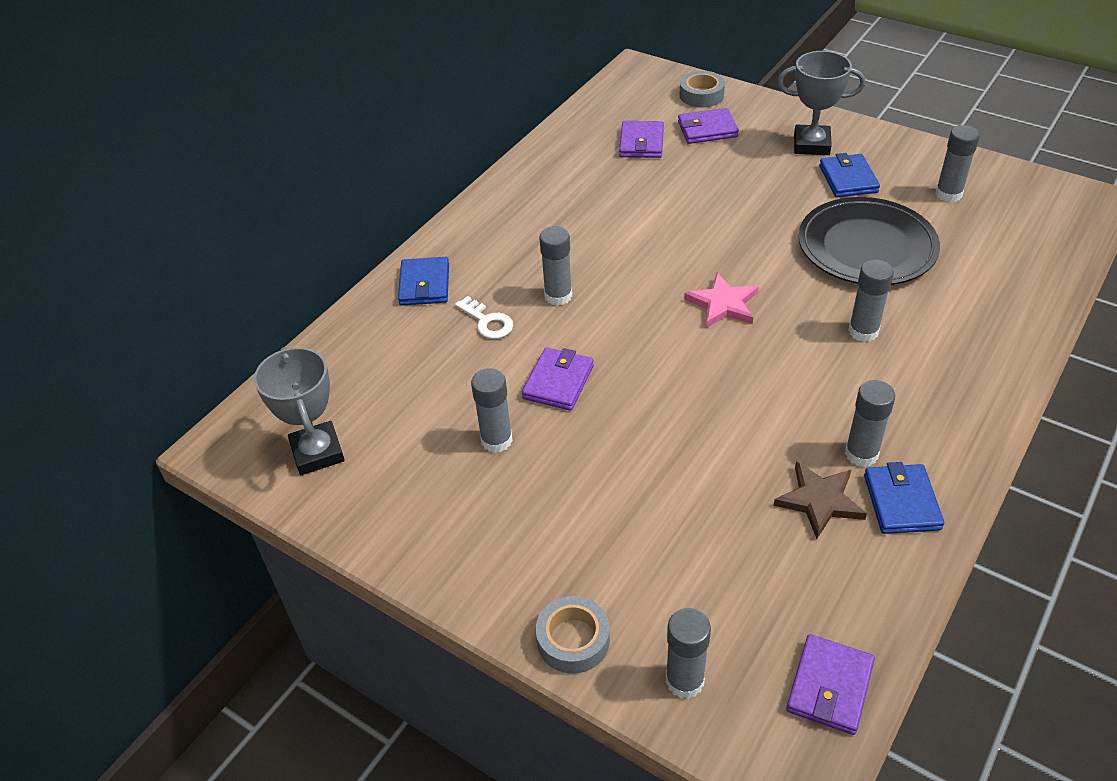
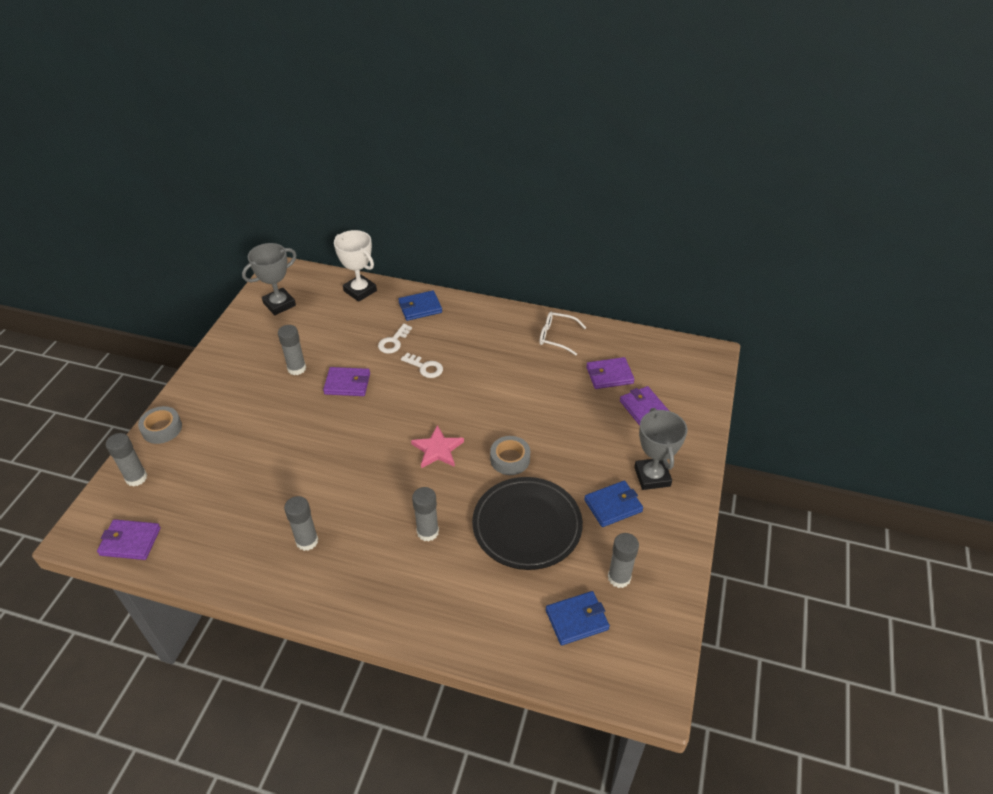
camera: 70 degrees right, 0 degrees up
grey glue stick [539,226,572,306] -> white key [401,353,443,378]
grey tape [679,71,725,108] -> grey tape moved to [490,436,530,475]
brown star [773,461,867,539] -> none
blue wallet [864,462,944,534] -> blue wallet moved to [546,591,610,646]
none -> white trophy [334,230,377,302]
none -> white glasses [539,312,586,355]

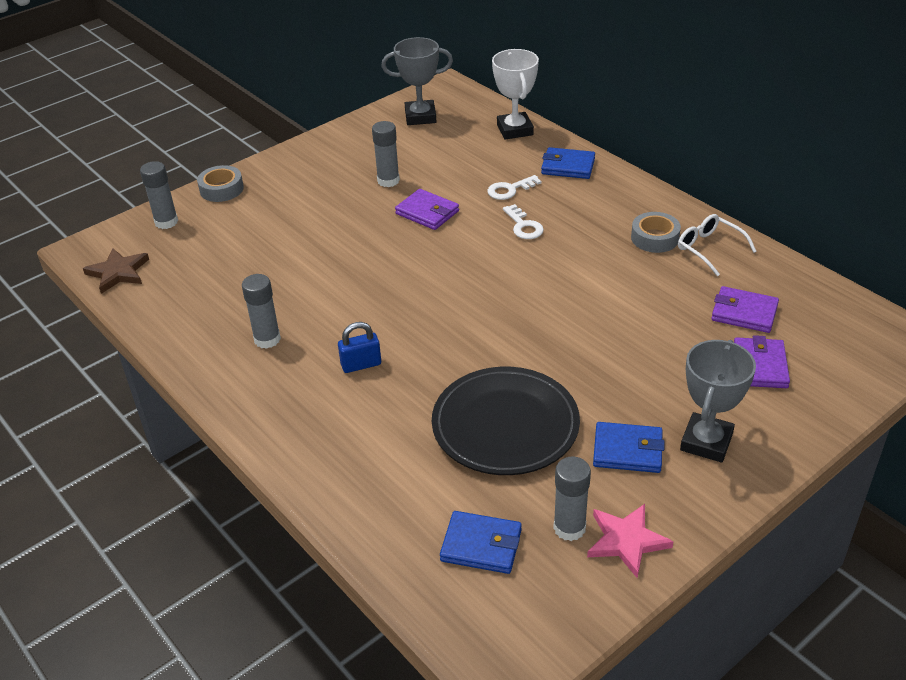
camera: 35 degrees right, 5 degrees down
purple wallet [97,519,161,560] -> brown star [83,248,149,294]
pink star [411,425,464,468] -> pink star moved to [587,504,674,578]
grey glue stick [412,487,439,541] -> none
grey tape [490,436,530,475] -> grey tape moved to [631,212,681,253]
none -> blue padlock [338,322,381,373]

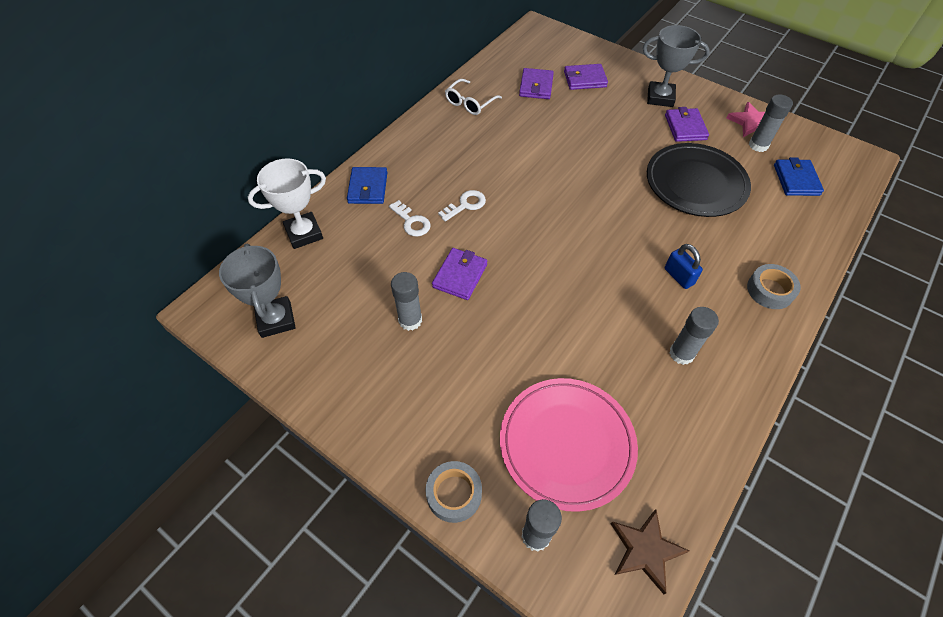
camera: 105 degrees left, 15 degrees up
blue wallet [593,422,665,473] -> purple wallet [665,107,709,142]
grey tape [631,212,681,253] -> grey tape moved to [747,264,801,309]
none -> pink plate [500,378,638,512]

